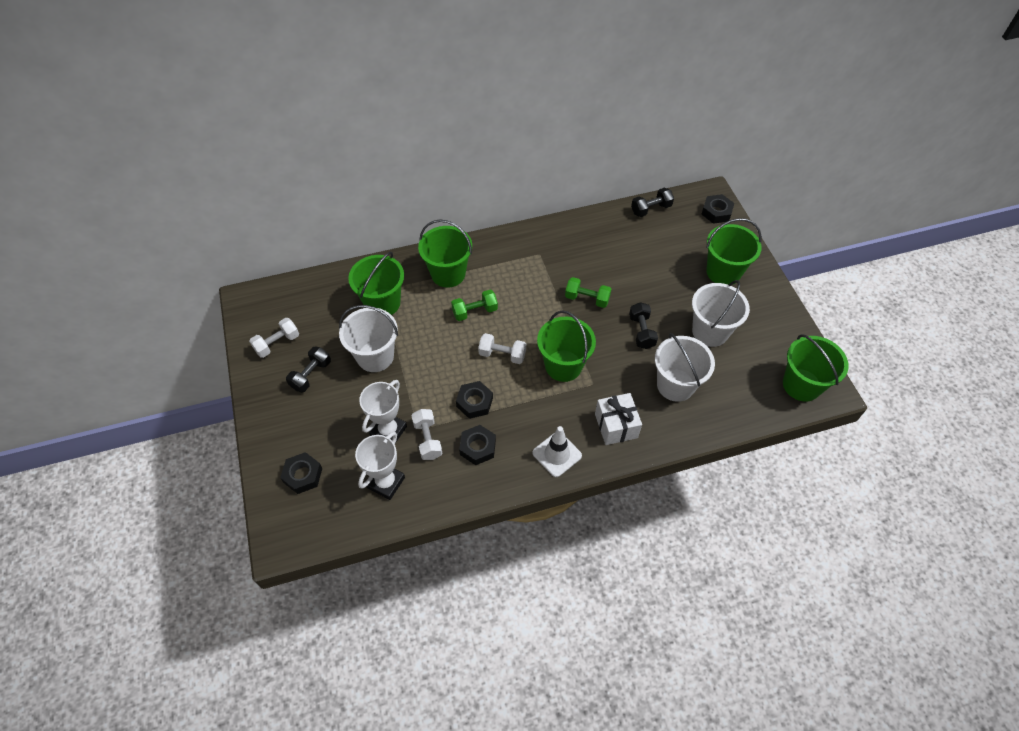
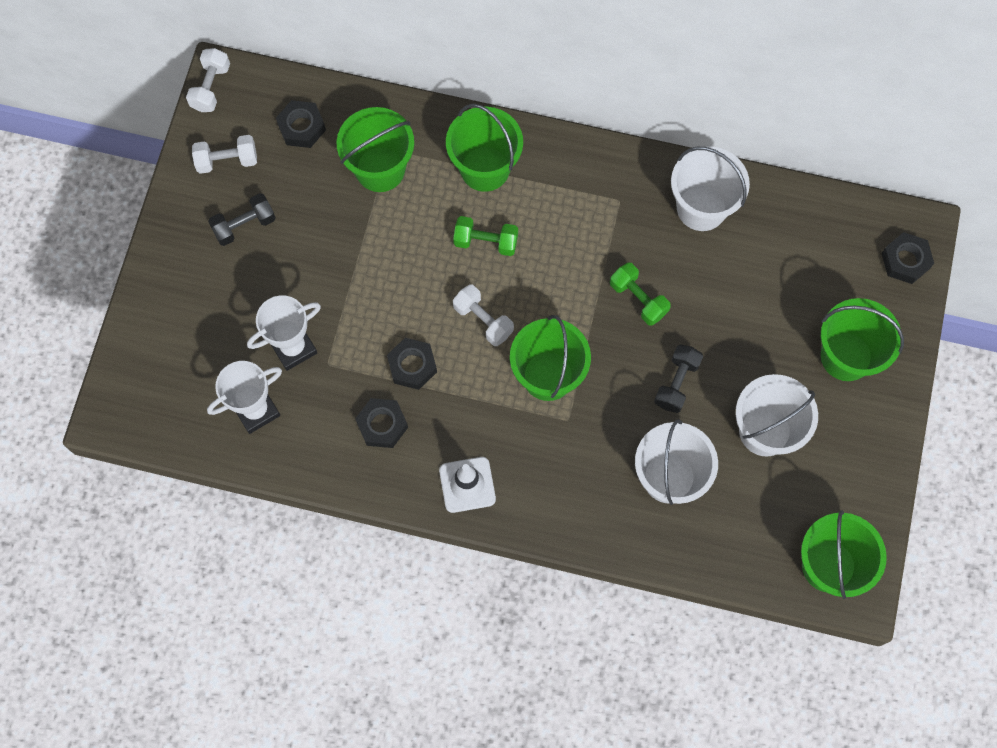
camera: 30 degrees right, 15 degrees up
black nut [280,452,322,494] -> black nut moved to [276,100,326,148]
white bucket [339,305,398,372] -> white bucket moved to [671,147,750,231]
white dumbbell [411,409,443,460] -> white dumbbell moved to [186,48,230,112]
white gift [595,393,642,445] -> none
black dumbbell [631,188,674,217] -> none

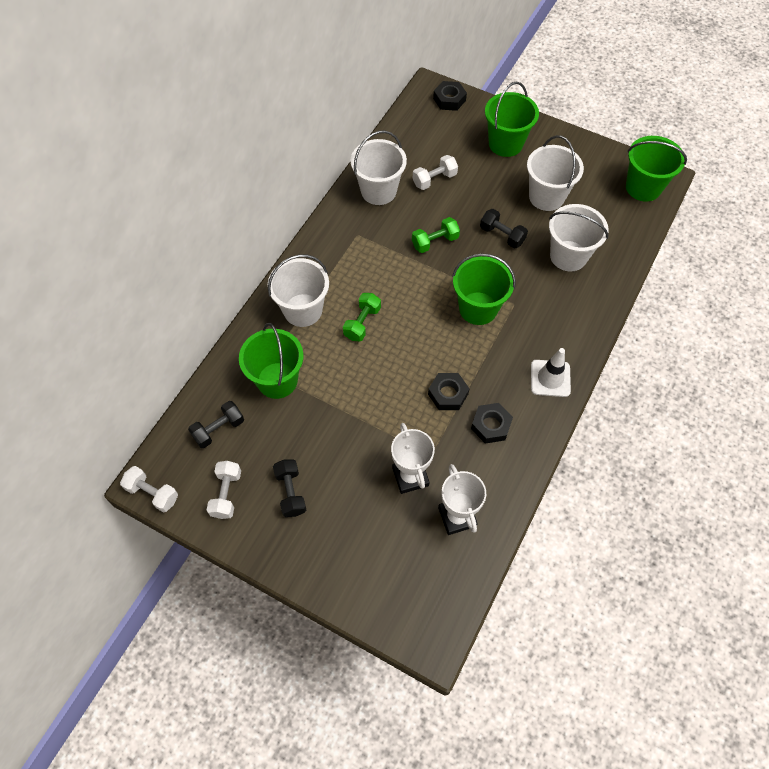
camera: 75 degrees left, 10 degrees down
black nut [276,100,326,148] -> black dumbbell [188,401,244,448]
green bucket [446,104,523,192] -> white bucket [268,255,329,327]
white dumbbell [453,284,514,346] -> white dumbbell moved to [413,155,458,190]

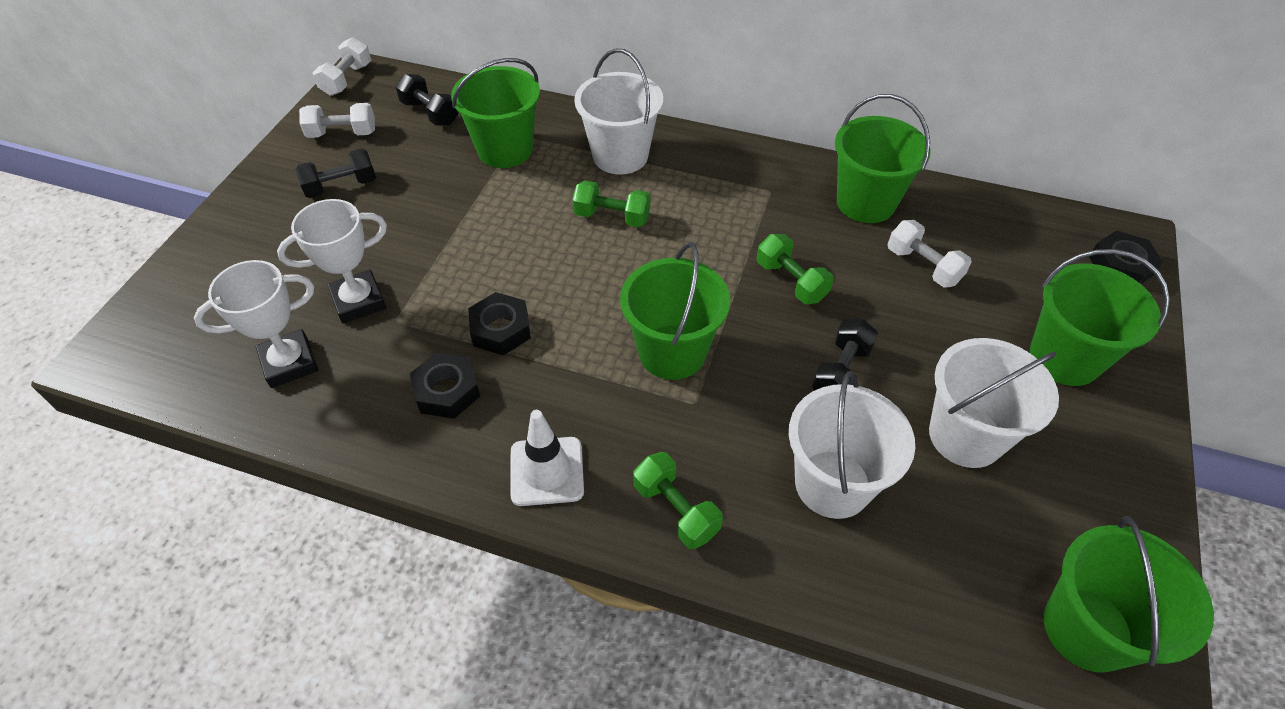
camera: 80 degrees right, 10 degrees down
white bucket [351,130,407,205] -> green bucket [835,94,931,223]
none -> green dumbbell [633,452,723,549]

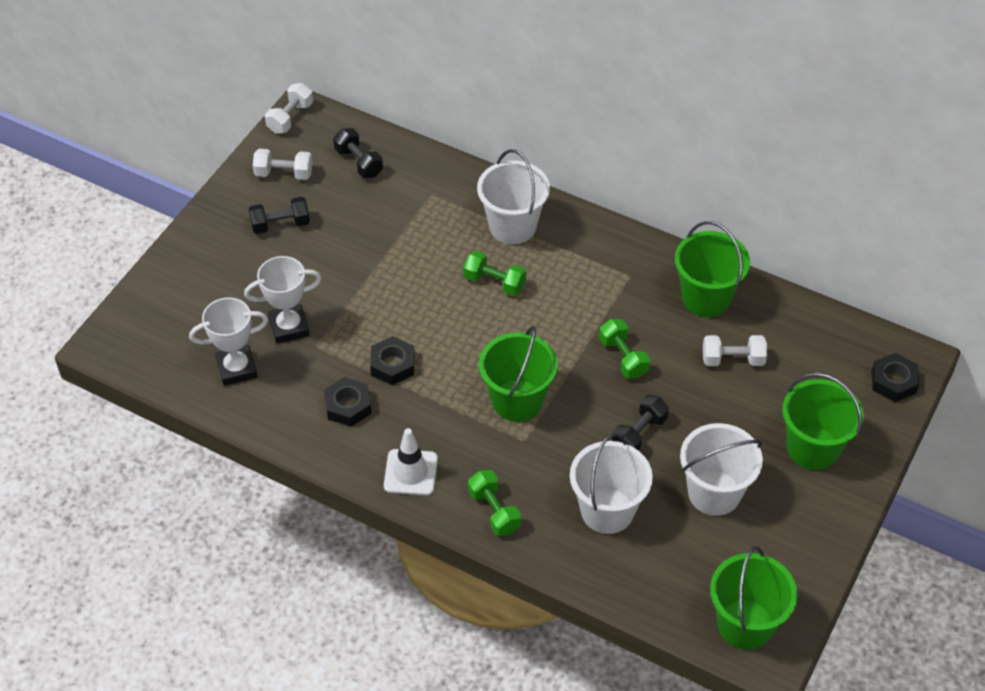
camera: 10 degrees right, 0 degrees up
green bucket [451,58,540,168] -> none
white dumbbell [887,220,972,287] -> white dumbbell turned 60 degrees counterclockwise [703,335,767,366]

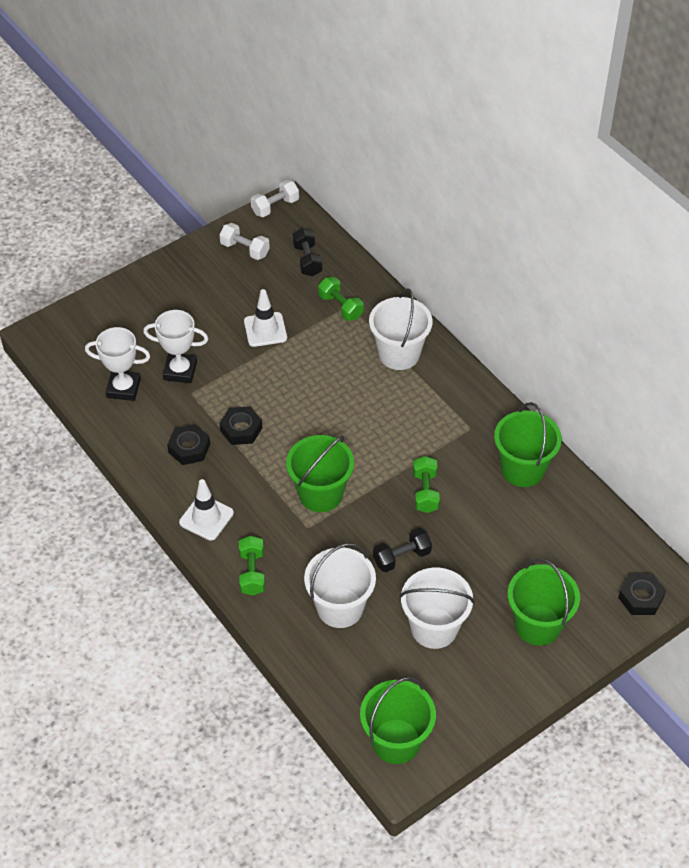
camera: 25 degrees right, 0 degrees up
black dumbbell [249,197,310,234] -> none
green dumbbell [463,251,526,296] -> green dumbbell moved to [318,277,364,321]
white dumbbell [703,335,767,366] -> none
none -> white traffic cone [244,289,287,347]

